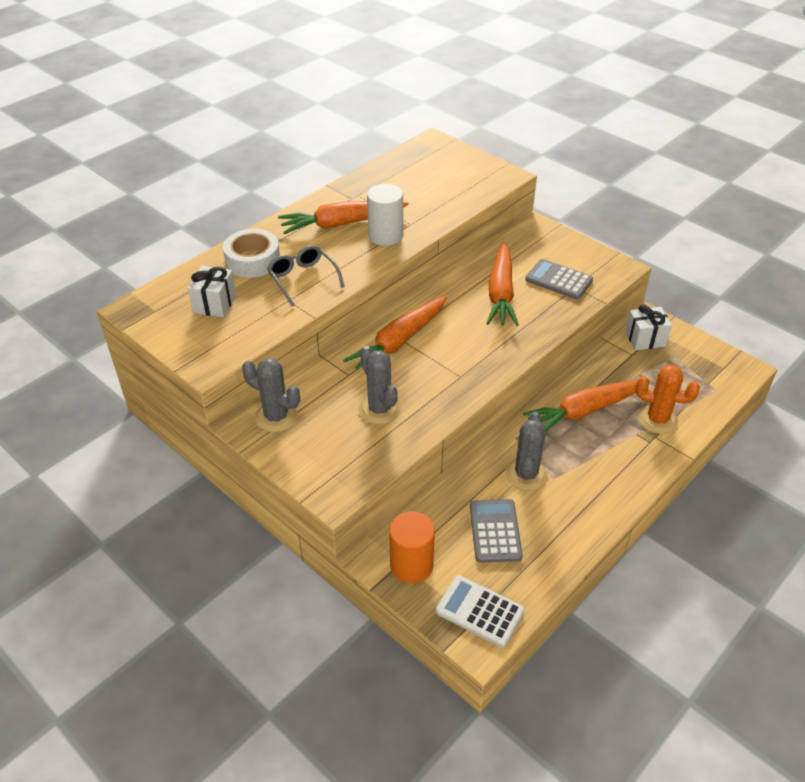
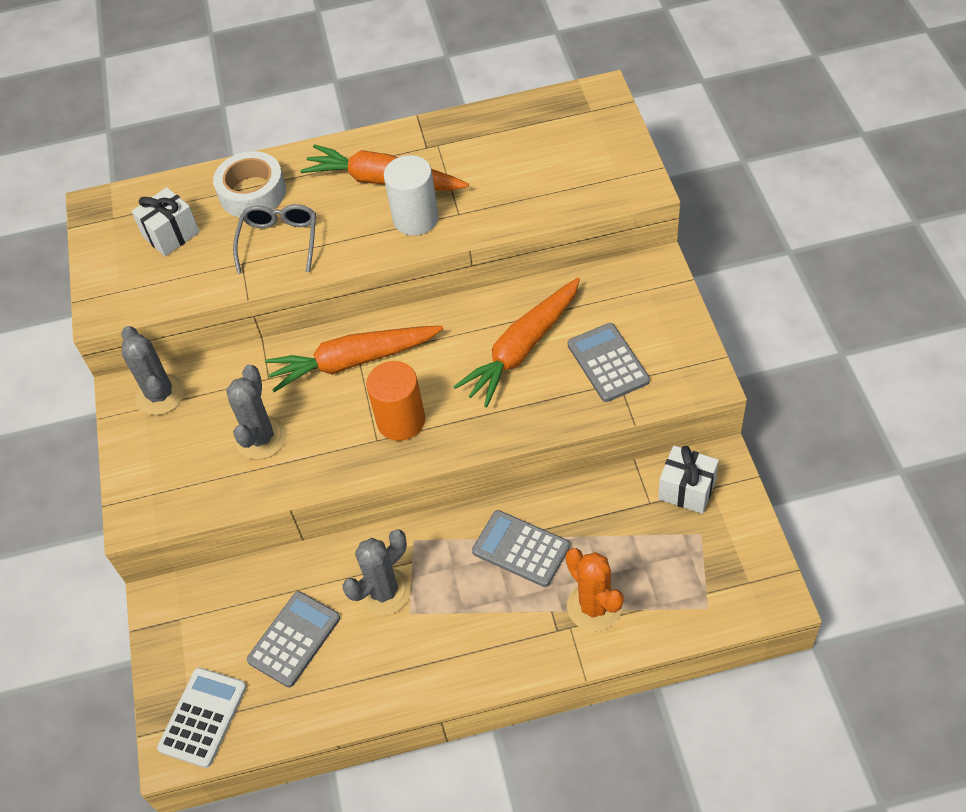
camera: 40 degrees right, 10 degrees up
orange cylinder [389,512,435,583] -> orange cylinder moved to [366,361,425,441]
white calculator [436,575,525,647] -> white calculator turned 45 degrees clockwise [157,668,247,768]
orange carrot [523,379,649,431] -> grey calculator [472,510,570,587]

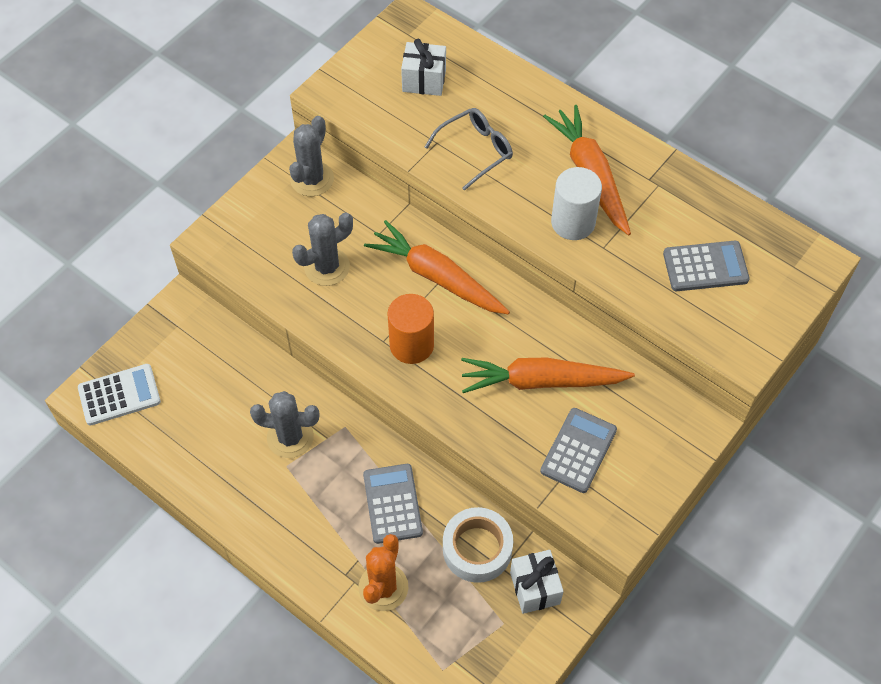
camera: 45 degrees right, 5 degrees up
white tape [213,151,286,217] -> white tape moved to [443,507,513,583]
grey calculator [247,591,340,688] -> grey calculator moved to [663,241,750,291]

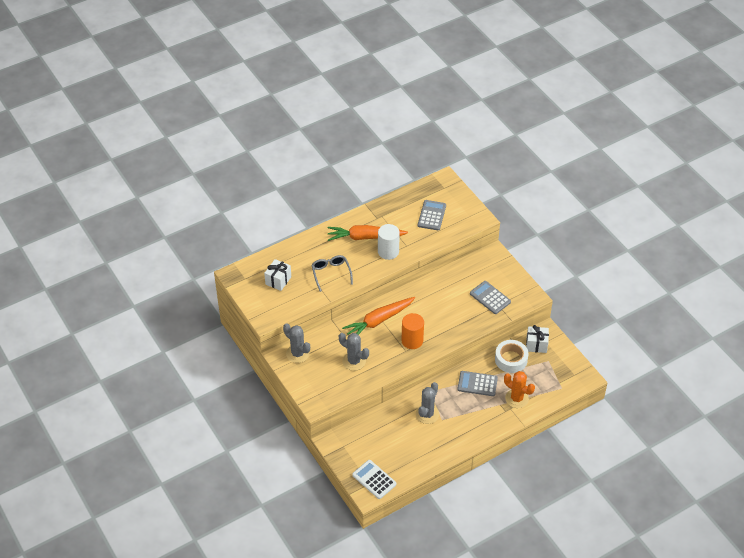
camera: 70 degrees left, 10 degrees down
white calculator [78,364,161,425] -> white calculator turned 45 degrees counterclockwise [352,460,396,499]
grey cactus [292,212,353,286] -> grey cactus turned 45 degrees counterclockwise [339,333,369,371]
orange carrot [461,358,635,393] -> none

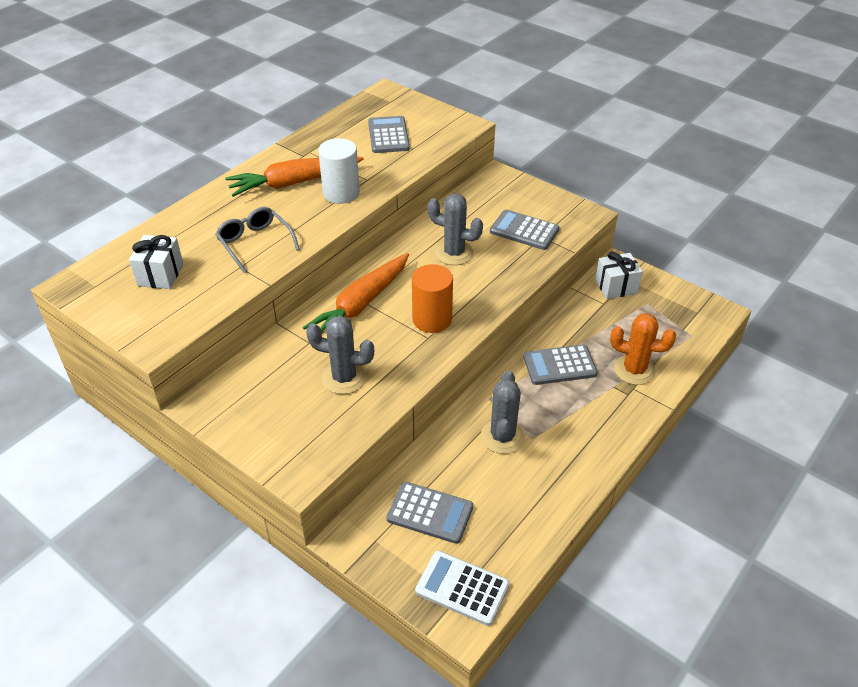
camera: 20 degrees left, 5 degrees down
grey cactus [283,323,310,363] -> grey cactus moved to [427,194,483,265]
white tape [495,340,528,373] -> none
none -> grey calculator [386,482,473,544]

